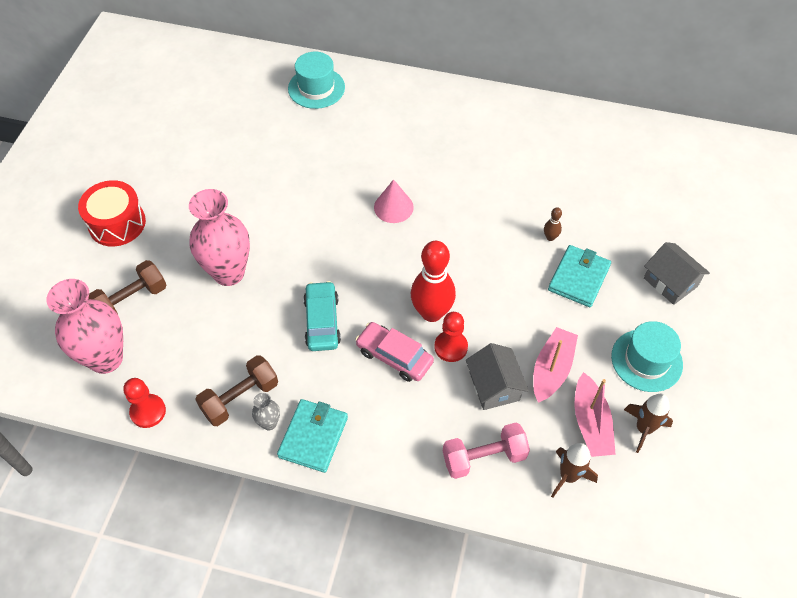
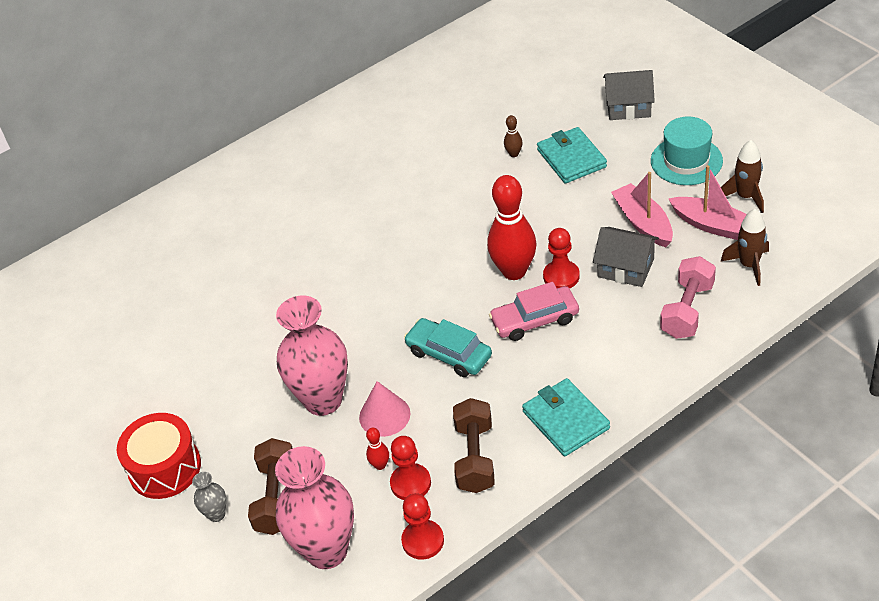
camera: 45 degrees left, 10 degrees down
grey vase [252,393,280,430] -> grey vase moved to [192,472,226,522]
turquoise hat [288,52,345,109] -> none
pink cone [374,179,414,223] -> pink cone moved to [359,381,410,437]
none -> red bowling pin [366,428,389,470]
none -> red pawn [390,436,431,500]

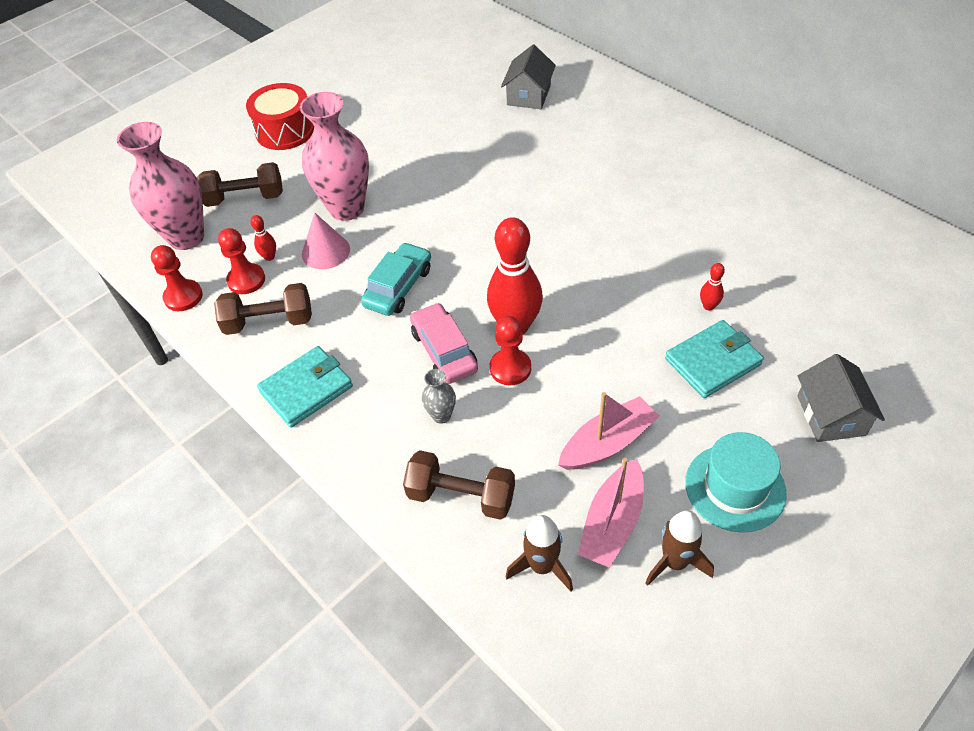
camera: 80 degrees right, 5 degrees up
grey vase [192,472,226,522] -> grey vase moved to [422,369,456,424]
brown bowling pin [504,115,523,157] -> red bowling pin [700,263,725,310]
grey house [593,227,659,287] -> grey house moved to [501,45,556,109]
pink dumbbell [660,256,716,339] -> brown dumbbell [403,450,515,520]

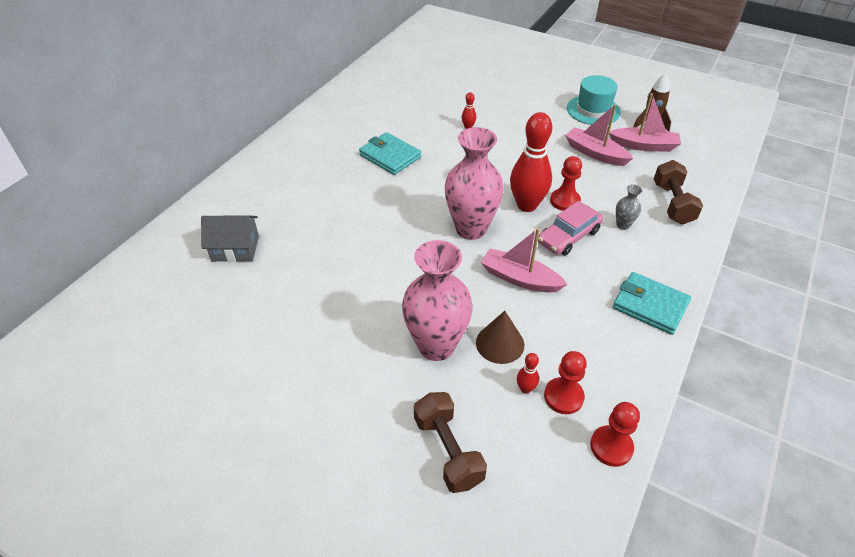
camera: 110 degrees left, 5 degrees down
pink vase [117,122,204,250] -> pink vase moved to [445,127,504,240]
brown dumbbell [214,283,312,335] -> none
red drum [246,83,314,150] -> none
pink cone [302,213,350,269] -> brown cone [476,311,524,364]
turquoise car [361,242,431,316] -> pink boat [481,228,568,292]
brown rocket [506,515,573,591] -> none
turquoise wallet [665,320,764,398] -> turquoise wallet moved to [359,132,421,175]
grey house [797,354,885,442] -> none

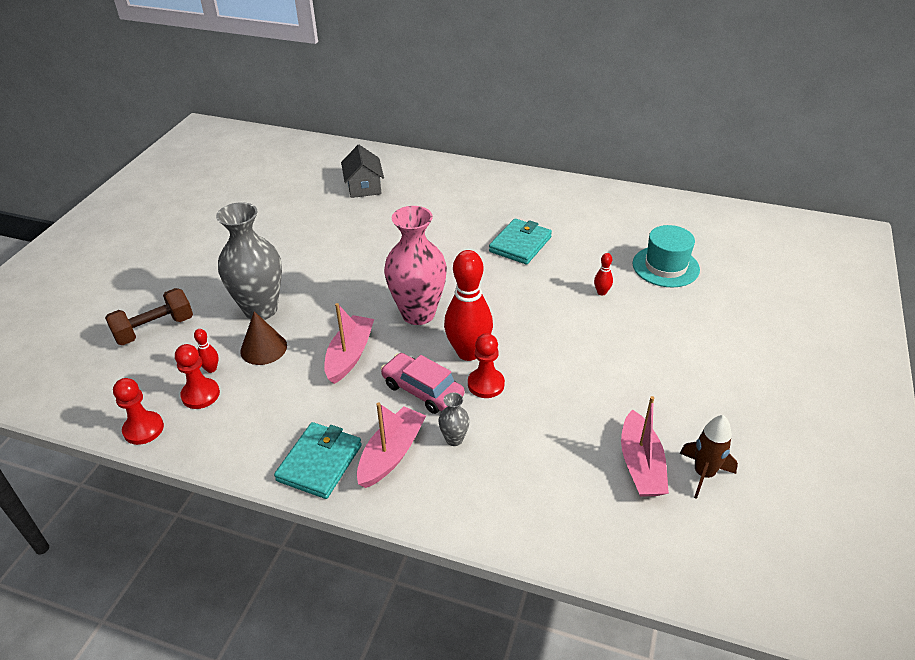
camera: 80 degrees right, 5 degrees down
pink vase [402,240,473,361] -> grey vase [216,202,282,320]
pink boat [565,104,633,166] -> pink boat moved to [357,403,426,488]
turquoise hat [567,75,621,125] -> turquoise hat moved to [633,225,700,287]
brown dumbbell [654,160,703,224] -> none

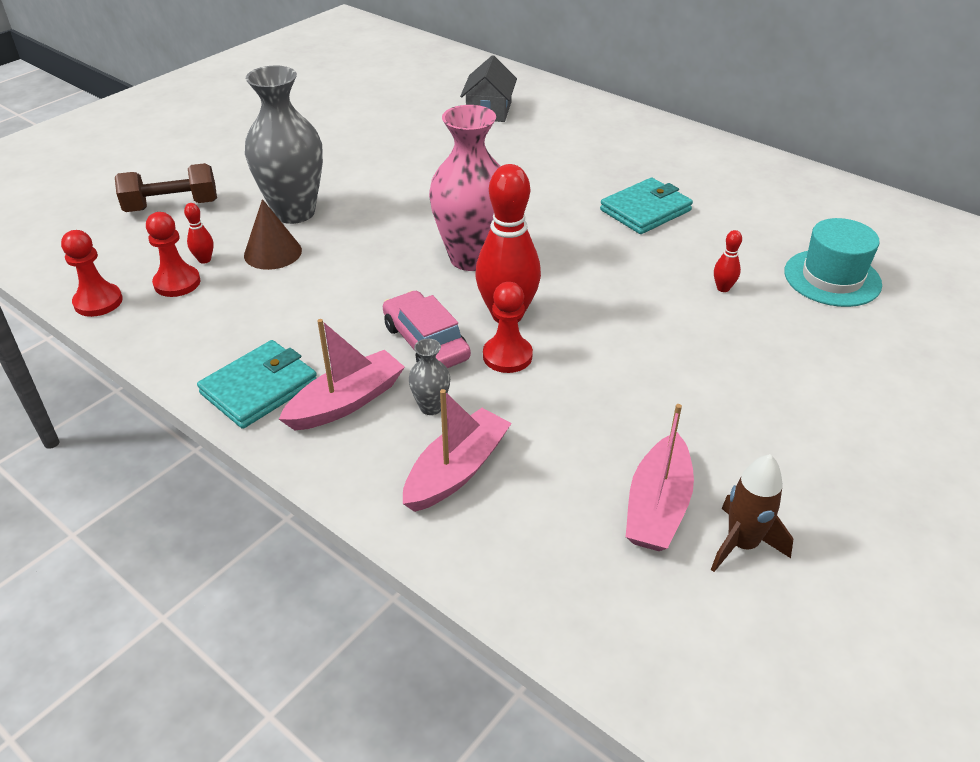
camera: 20 degrees right, 0 degrees up
pink boat [324,303,374,384] -> pink boat moved to [403,389,512,512]

